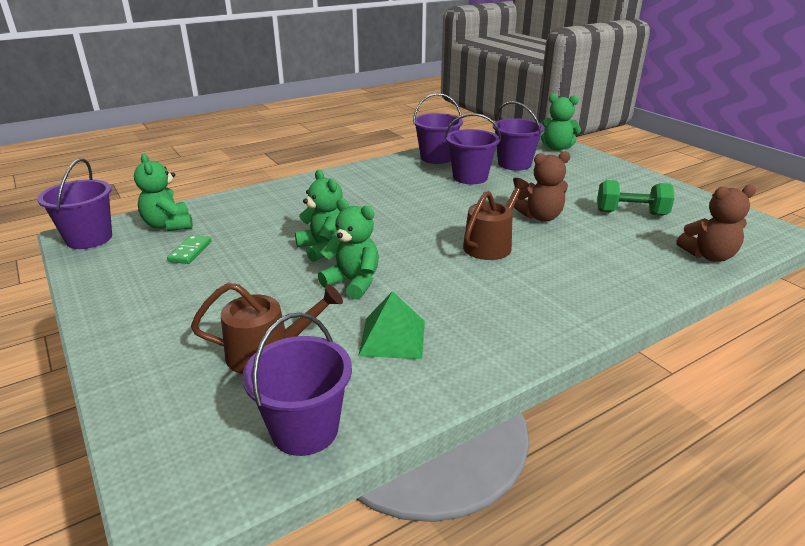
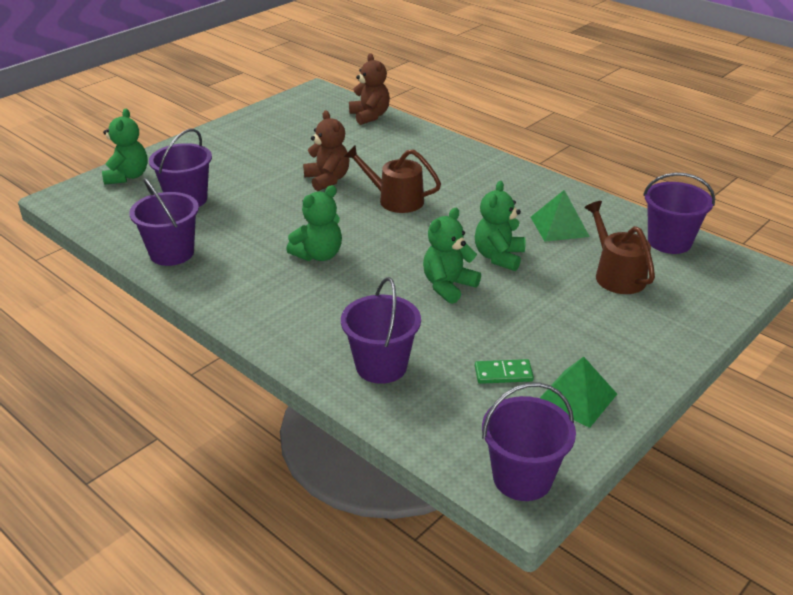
camera: 105 degrees left, 5 degrees up
green teddy bear [134,154,193,231] -> green teddy bear moved to [286,185,342,261]
purple bucket [445,113,501,184] -> purple bucket moved to [341,277,421,384]
green dumbbell [597,180,675,215] -> none
none -> green pyramid [540,357,617,428]

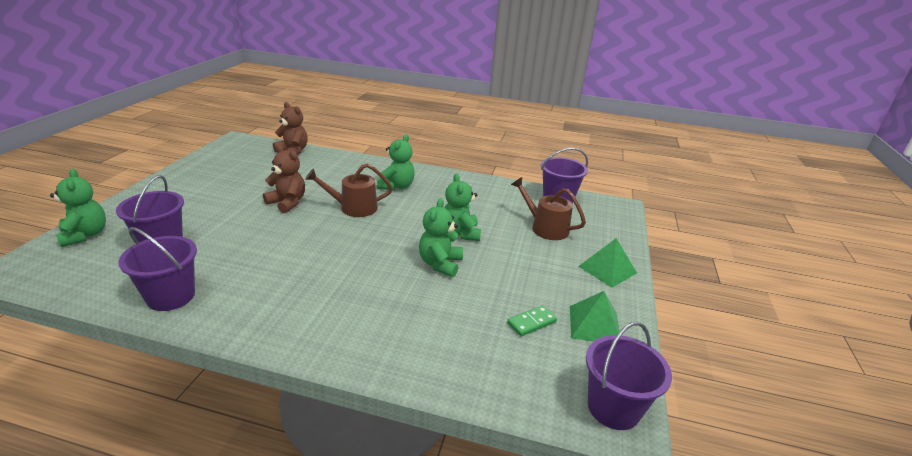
camera: 30 degrees left, 5 degrees down
green teddy bear [286,185,342,261] -> green teddy bear moved to [377,134,415,191]
purple bucket [341,277,421,384] -> none
green pyramid [531,190,590,242] -> green pyramid moved to [578,238,637,288]

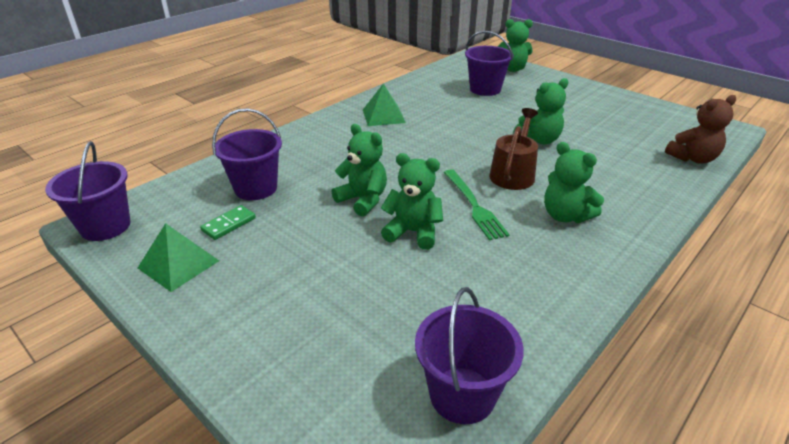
camera: 120 degrees right, 5 degrees up
purple bucket [118,227,197,311] -> purple bucket moved to [212,108,282,200]
brown teddy bear [263,145,305,213] -> green teddy bear [513,78,568,144]
green domino [507,305,557,336] -> green domino turned 45 degrees clockwise [200,205,256,240]
brown watering can [511,177,586,240] -> none
green pyramid [578,238,637,288] -> green pyramid moved to [363,84,406,126]
none -> green fork [444,169,510,240]

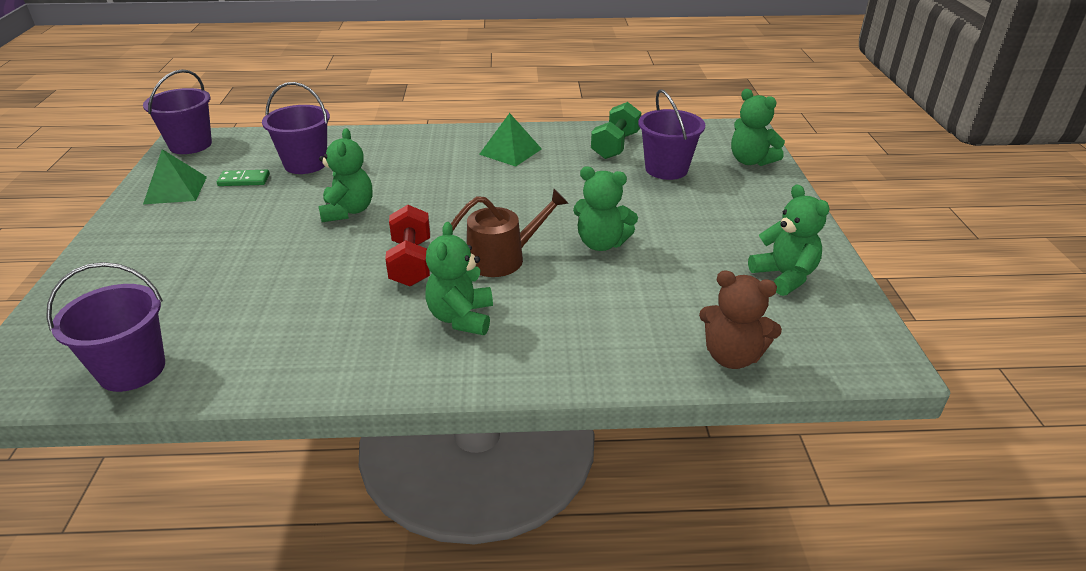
camera: 45 degrees right, 0 degrees up
green teddy bear [381,153,443,250] -> green teddy bear moved to [748,184,829,296]
green fork [444,169,510,240] -> red dumbbell [385,205,430,287]
none -> green dumbbell [591,102,641,159]

